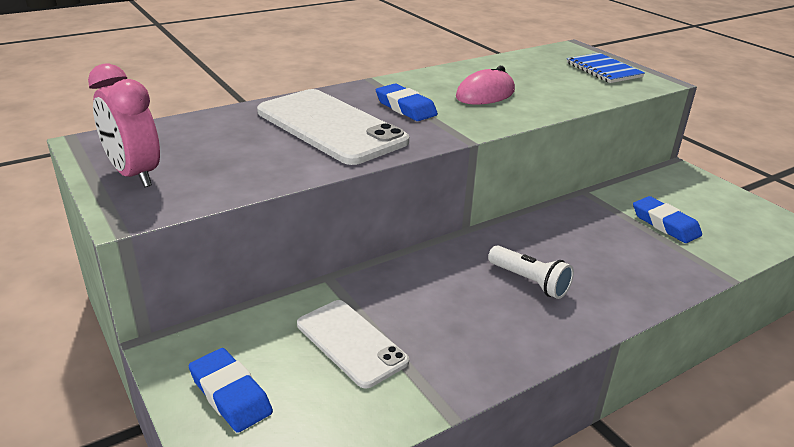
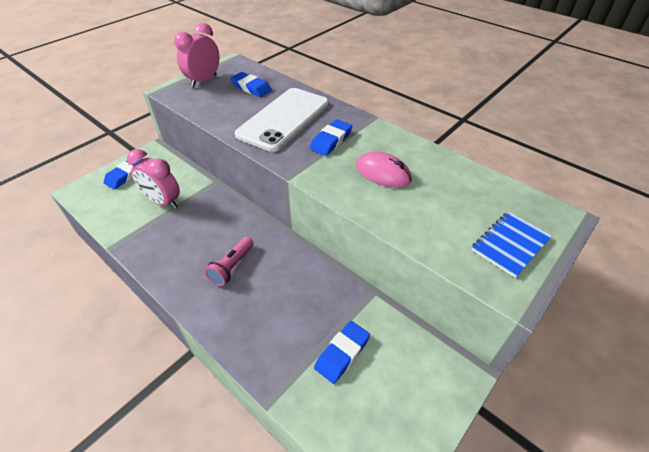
camera: 75 degrees right, 15 degrees up
white phone [297,300,409,389] -> pink clock [127,149,180,209]
white flashlight [488,245,574,299] -> pink flashlight [205,237,254,286]
none -> blue eraser [230,72,272,97]

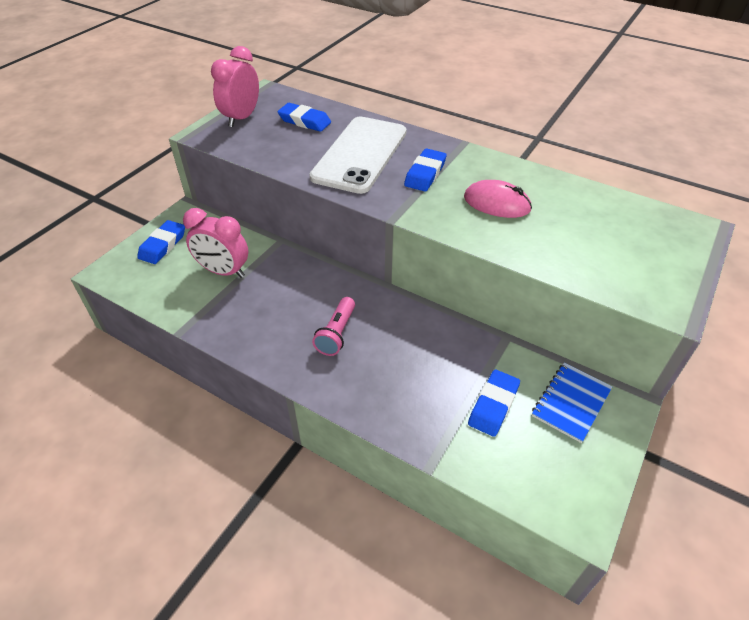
camera: 10 degrees left, 0 degrees up
blue notebook [471,211,552,278] -> blue notebook moved to [532,363,612,443]

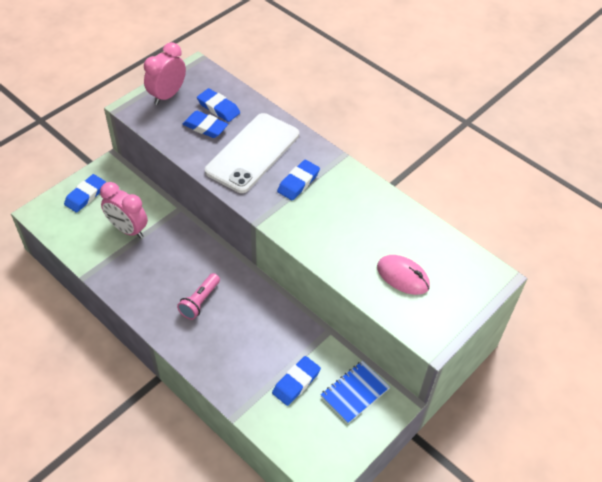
camera: 10 degrees right, 5 degrees up
pink mouse [464,180,532,218] -> pink mouse moved to [377,255,430,295]
none -> blue eraser [182,111,228,138]

